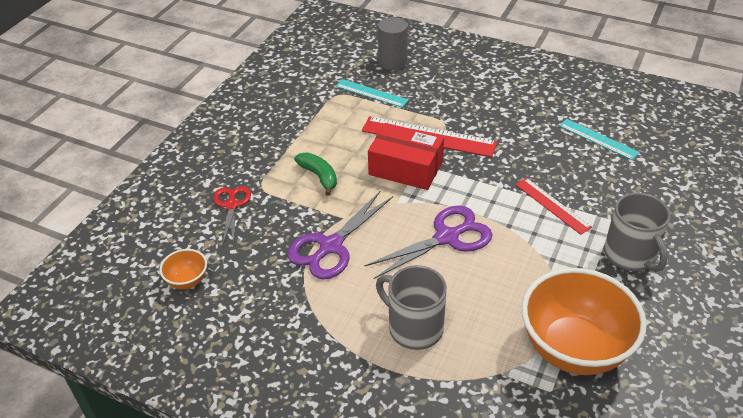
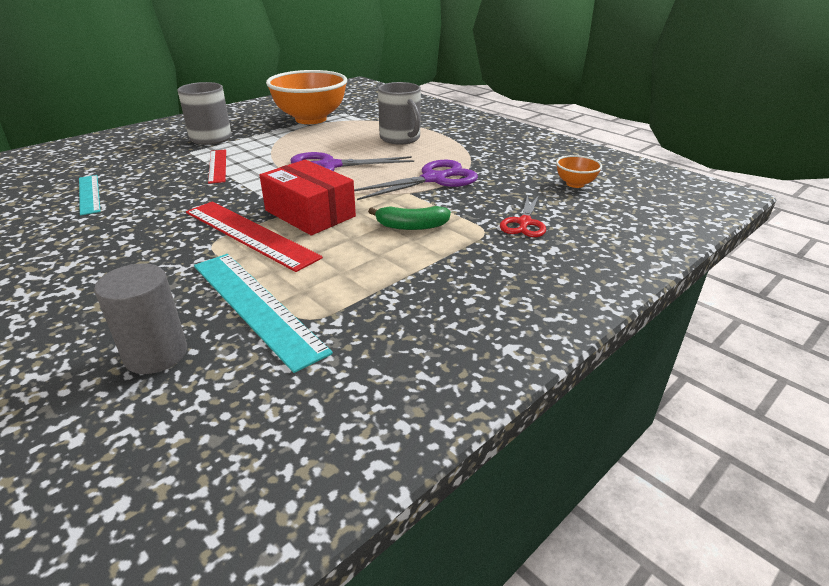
camera: 160 degrees left, 10 degrees down
green banana [294,153,337,196] -> green banana turned 75 degrees counterclockwise [368,206,451,230]
turquoise ruler [336,79,409,108] -> turquoise ruler [194,254,333,373], size x1.65

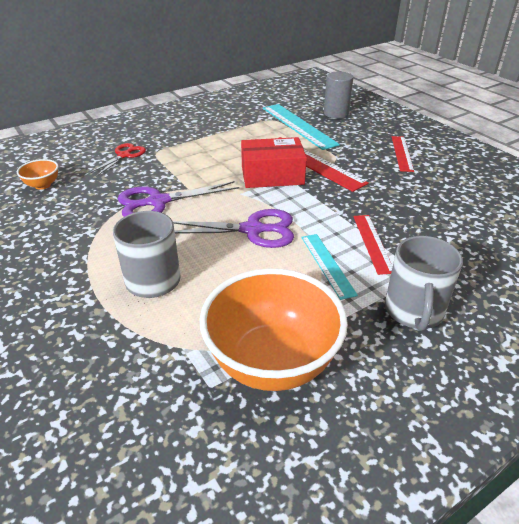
camera: 170 degrees left, 5 degrees up
turquoise ruler [79,175,101,216] -> turquoise ruler moved to [301,234,358,300]
red box [259,159,356,235] -> red box turned 60 degrees counterclockwise [241,137,307,188]
green banana [368,206,451,230] -> none
none -> red ruler [392,136,414,172]

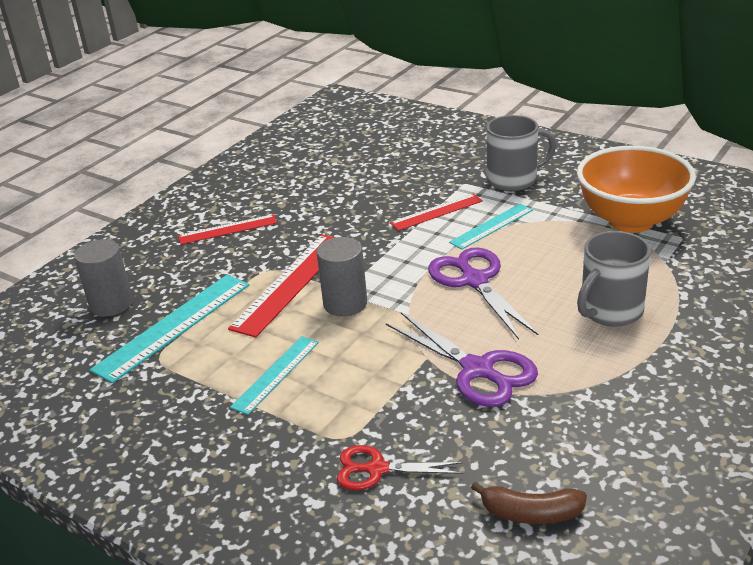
camera: 110 degrees left, 5 degrees down
orange bowl [17,159,58,190] -> brown banana [471,481,587,524]
red box [241,137,307,188] -> grey cylinder [316,237,367,317]
none -> turquoise ruler [230,336,319,415]

